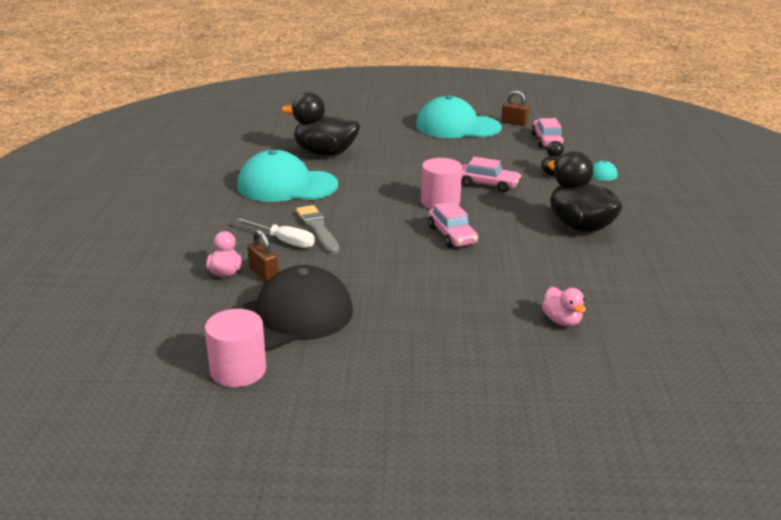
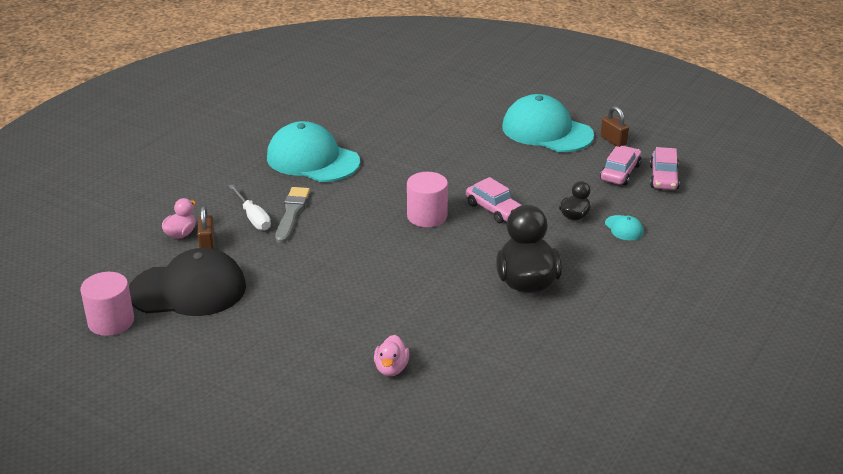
camera: 30 degrees right, 5 degrees up
black duck [282,92,360,156] -> none
pink car [428,201,478,248] -> pink car moved to [650,147,680,190]

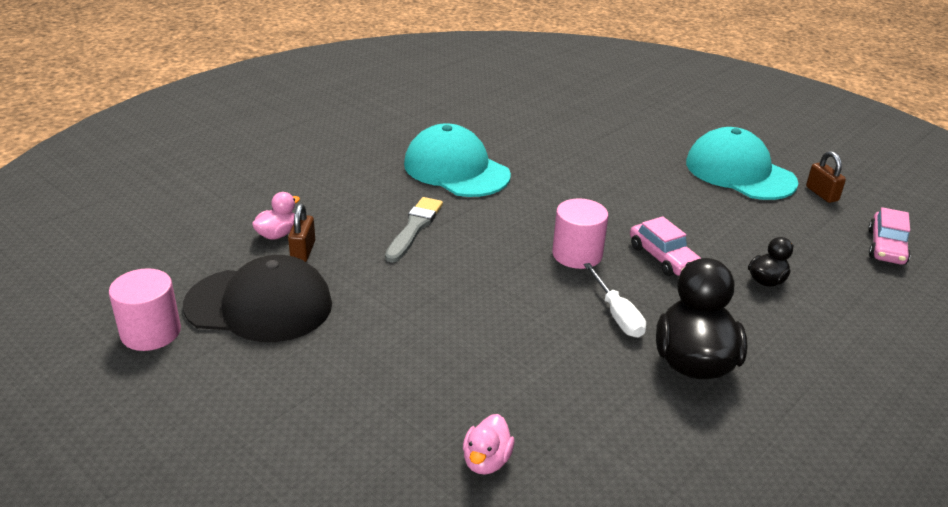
camera: 10 degrees right, 0 degrees up
white screwdriver [229,185,271,230] -> white screwdriver moved to [583,263,646,338]
pink car [600,146,641,185] -> none
turquoise cap [605,215,644,240] -> none

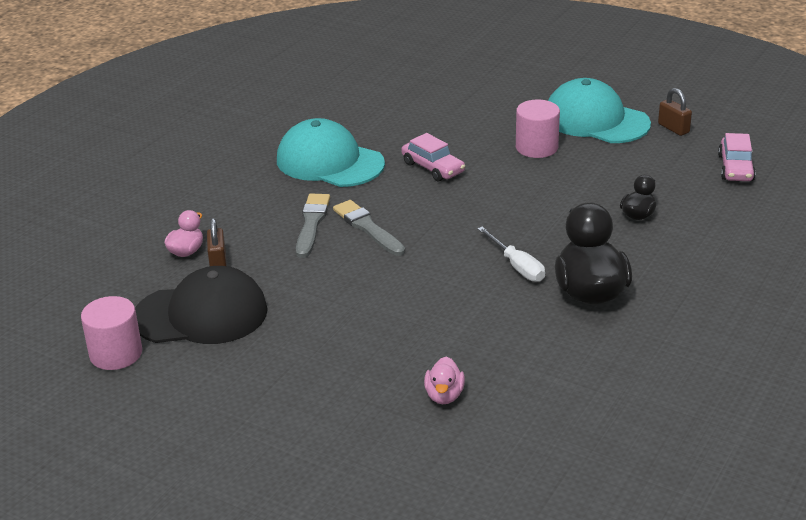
camera: 10 degrees left, 0 degrees up
pink cylinder [552,198,608,269] -> pink cylinder moved to [516,100,560,158]
pink car [630,216,701,276] -> pink car moved to [401,133,465,181]
none -> grey brush [333,200,405,256]

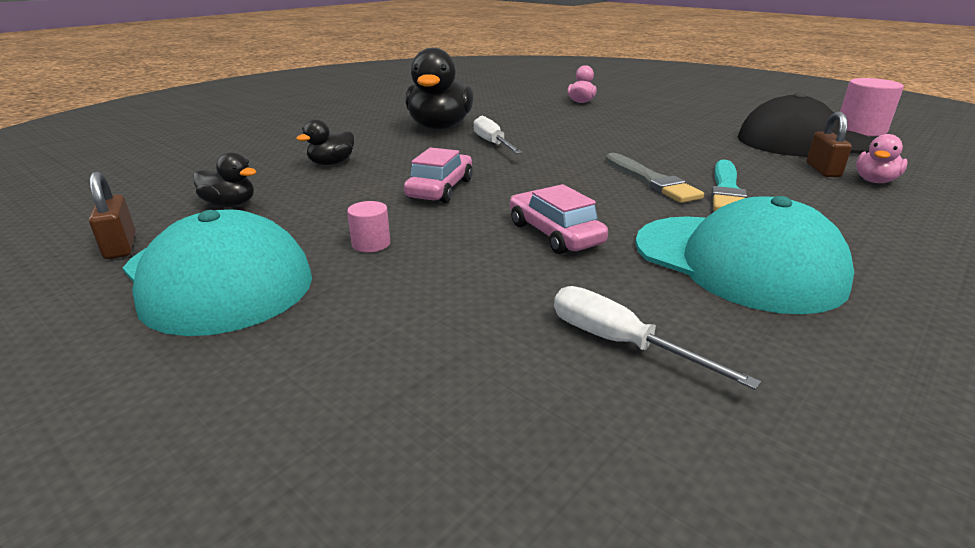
camera: 170 degrees left, 5 degrees down
grey brush [296,193,330,258] -> turquoise brush [711,160,747,211]
pink cylinder [516,100,560,158] -> pink cylinder [347,201,390,252], size x0.52
pink car [718,133,756,181] -> pink car moved to [404,147,473,203]
none -> black duck [193,152,257,207]
none -> white screwdriver [554,286,761,390]

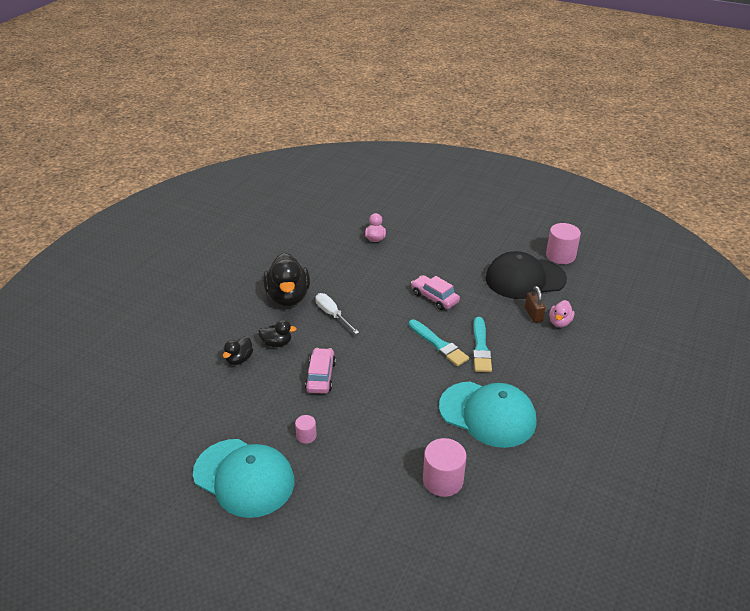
camera: 15 degrees left, 10 degrees up
brown padlock [89,171,135,259] -> none
black duck [193,152,257,207] -> black duck moved to [258,320,297,347]
pink car [510,184,608,254] -> pink car moved to [411,275,460,310]
white screwdriver [554,286,761,390] -> pink cylinder [423,438,467,497]
grey brush [605,153,704,203] -> turquoise brush [409,319,469,366]

